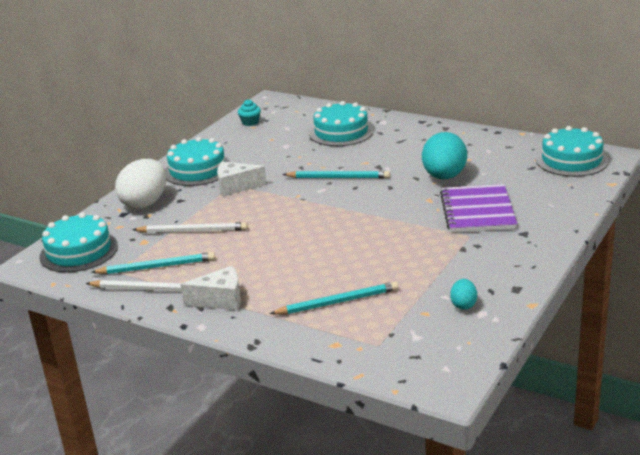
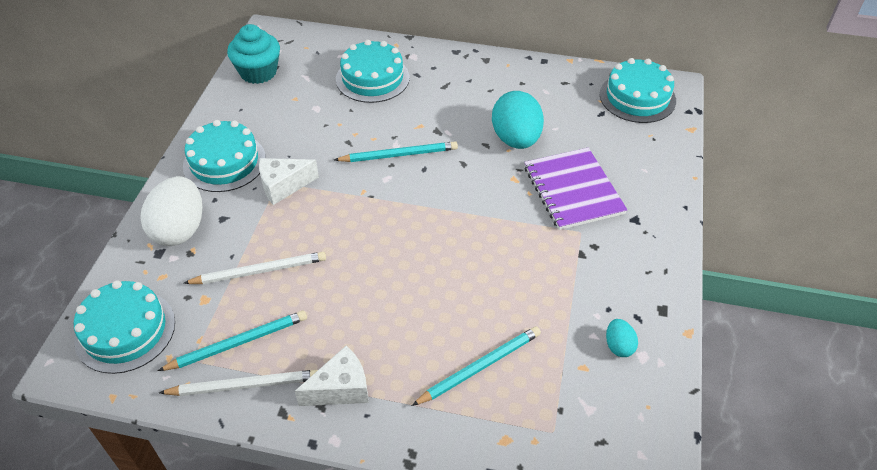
camera: 20 degrees left, 20 degrees up
turquoise cupcake [238,99,261,126] -> turquoise cupcake [227,24,280,84], size x1.87

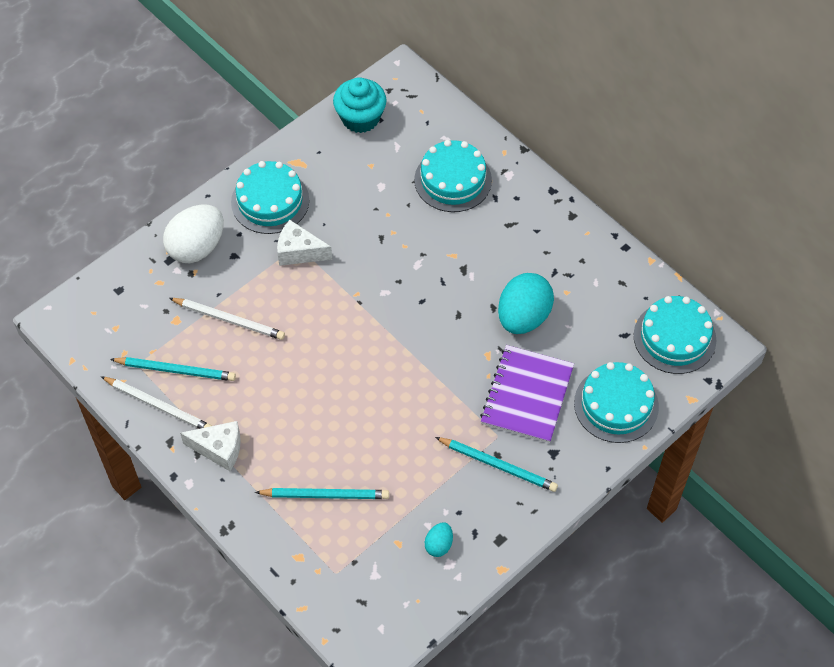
camera: 35 degrees right, 10 degrees up
turquoise cake [74,280,175,374] -> turquoise cake moved to [574,362,659,443]
turquoise pencil [334,141,458,162] -> turquoise pencil moved to [435,437,558,492]

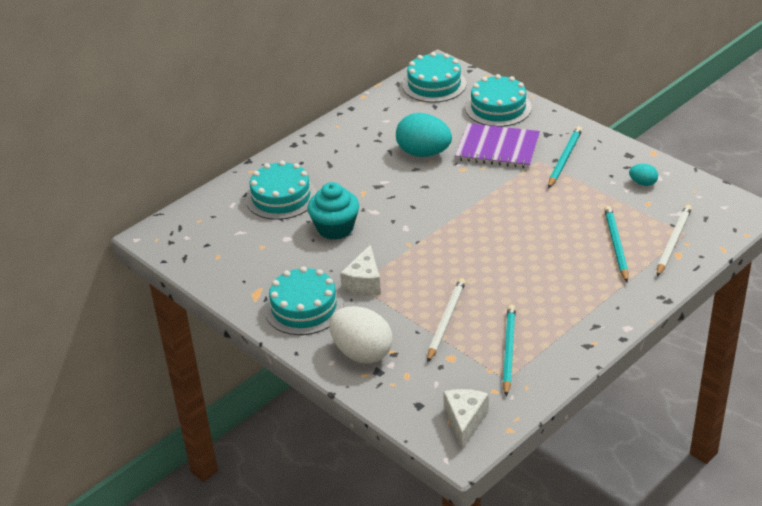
camera: 90 degrees left, 20 degrees down
white pencil [101,376,212,429] -> white pencil moved to [657,205,692,276]
white cheese [180,421,241,471] -> white cheese moved to [443,389,489,450]
turquoise cupcake [333,77,387,133] -> turquoise cupcake moved to [307,182,359,240]

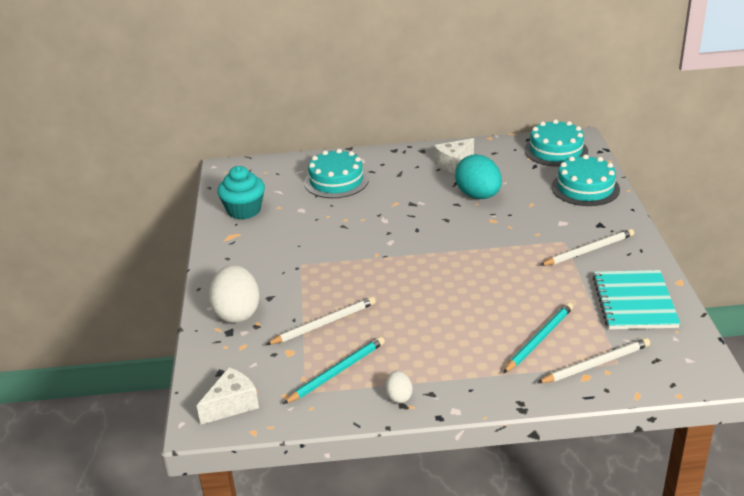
camera: 40 degrees right, 5 degrees down
turquoise cake [265,266,344,335] -> none
turquoise cupcake [307,182,359,240] -> turquoise cupcake moved to [217,166,265,220]
white cheese [340,245,381,295] -> white cheese moved to [434,138,474,173]
purple notebook [455,123,540,168] -> none
turquoise pencil [548,126,582,188] -> white pencil [540,229,634,266]
turquoise egg [629,164,658,186] -> turquoise notebook [592,270,680,329]
none -> white egg [385,371,412,403]

